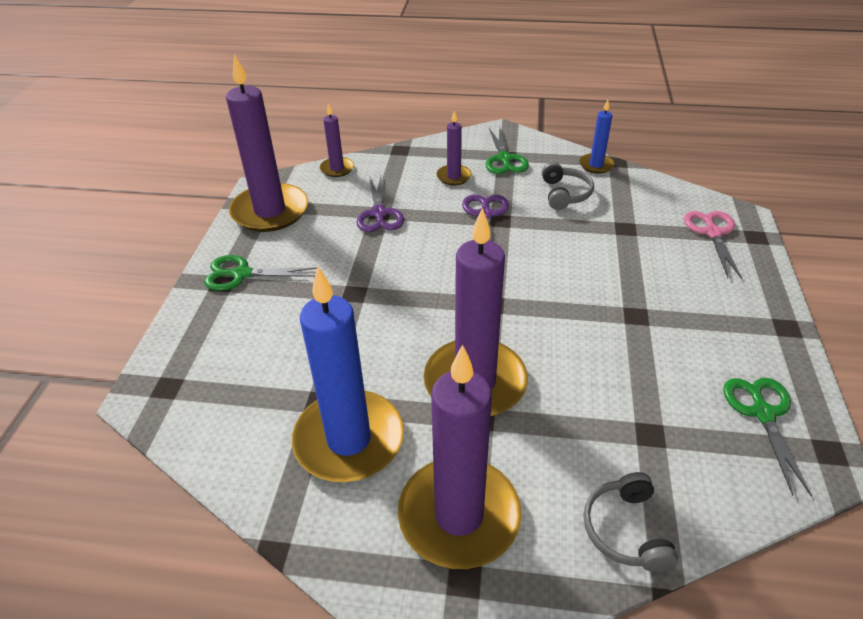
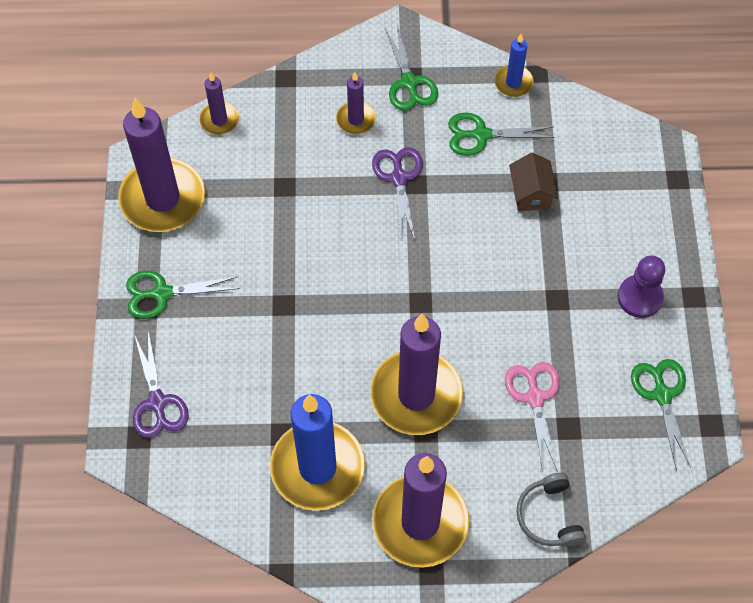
camera: 10 degrees left, 20 degrees up
purple scissors [356,176,404,232] -> purple scissors moved to [133,331,189,438]
grey headphones [542,162,594,210] -> green scissors [448,113,555,156]
pink scissors [684,211,742,279] -> pink scissors moved to [505,362,560,472]
none -> brown house [509,153,558,212]
none -> purple pawn [618,255,665,318]

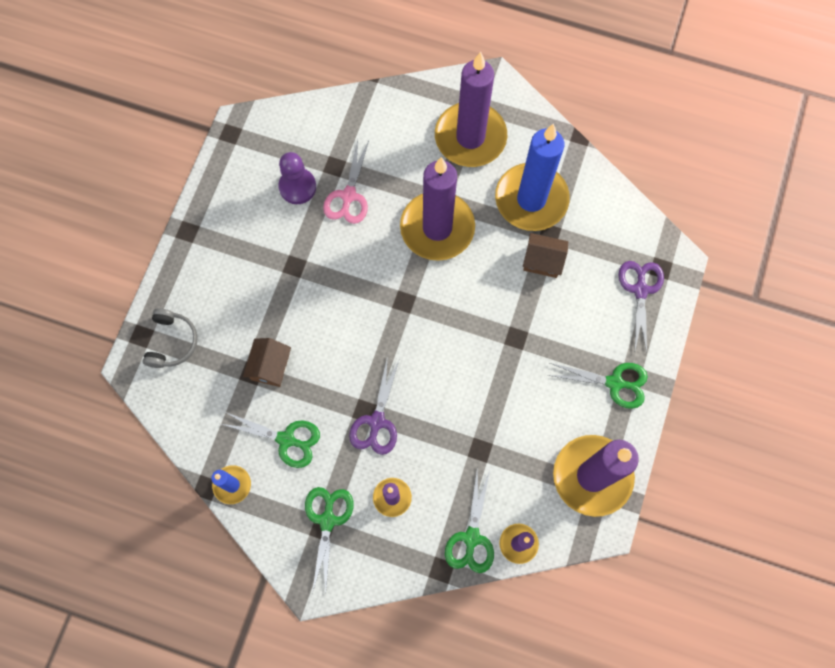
camera: 160 degrees left, 10 degrees up
grey headphones [516,473,586,547] -> grey headphones moved to [142,308,198,368]
purple pawn [618,255,665,318] -> purple pawn moved to [278,152,316,204]
green scissors [631,359,691,470] -> green scissors moved to [445,470,494,573]
none -> brown house [523,233,568,278]

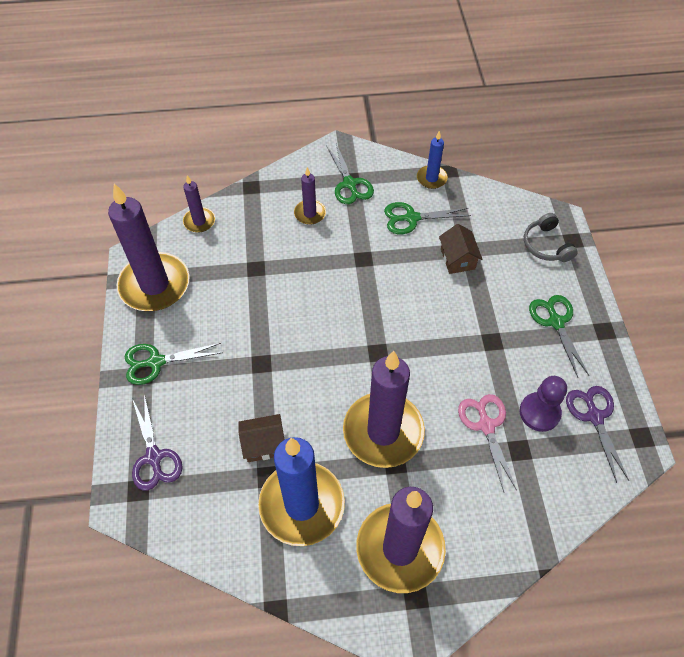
camera: 155 degrees right, 15 degrees down
purple scissors [349,356,400,455] -> purple scissors moved to [566,386,629,483]
green scissors [445,470,494,573] -> green scissors moved to [529,295,589,377]

